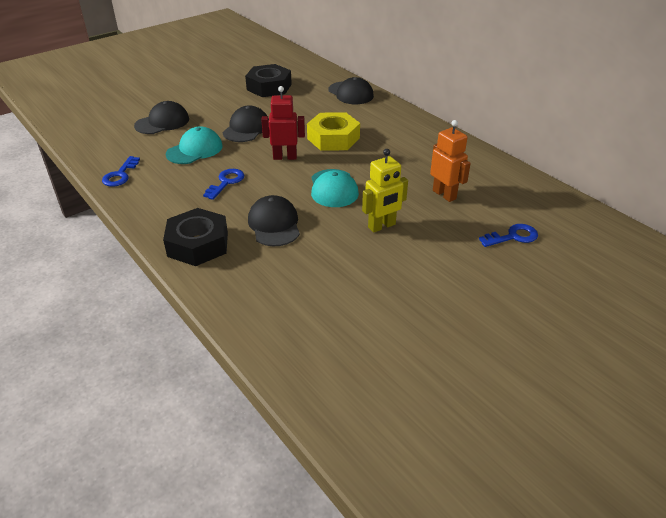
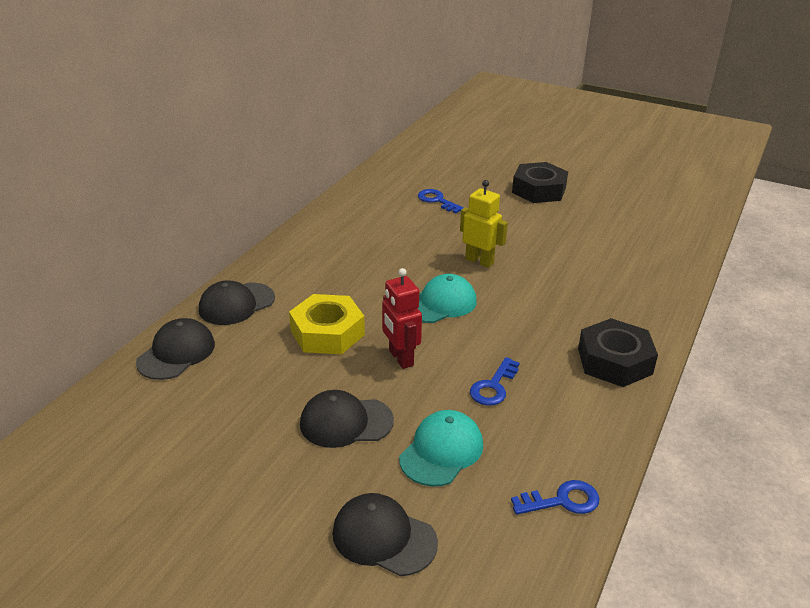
camera: 115 degrees left, 5 degrees down
turquoise cap [166,126,223,164] -> turquoise cap turned 105 degrees clockwise [399,410,483,487]
blue key [203,169,244,200] -> blue key turned 60 degrees counterclockwise [470,357,520,406]
black nut [245,64,292,97] -> black nut moved to [512,162,568,203]
black cap [248,195,300,247] -> black cap moved to [199,280,275,325]
orange robot [430,120,471,202] -> none

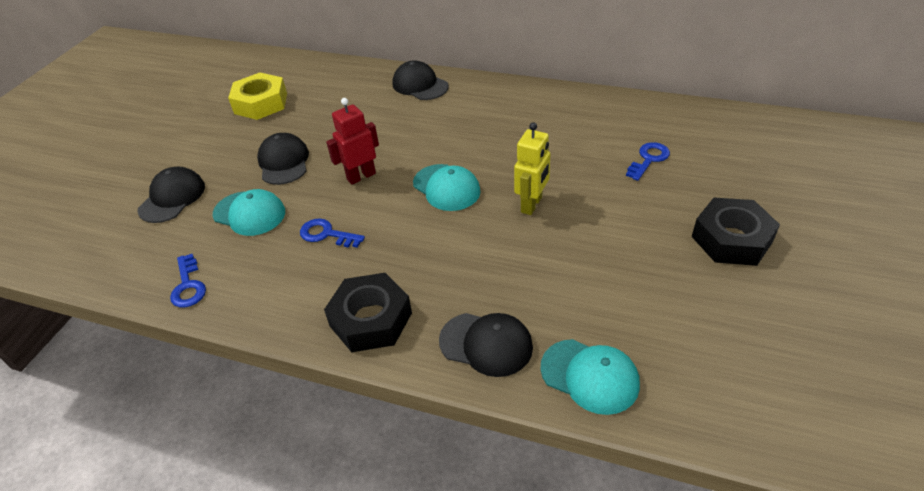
camera: 85 degrees right, 10 degrees up
black cap [136,318,215,380] -> black cap moved to [439,313,533,377]
yellow nut [289,294,365,355] -> yellow nut moved to [228,73,287,120]
none -> turquoise cap [541,339,640,415]

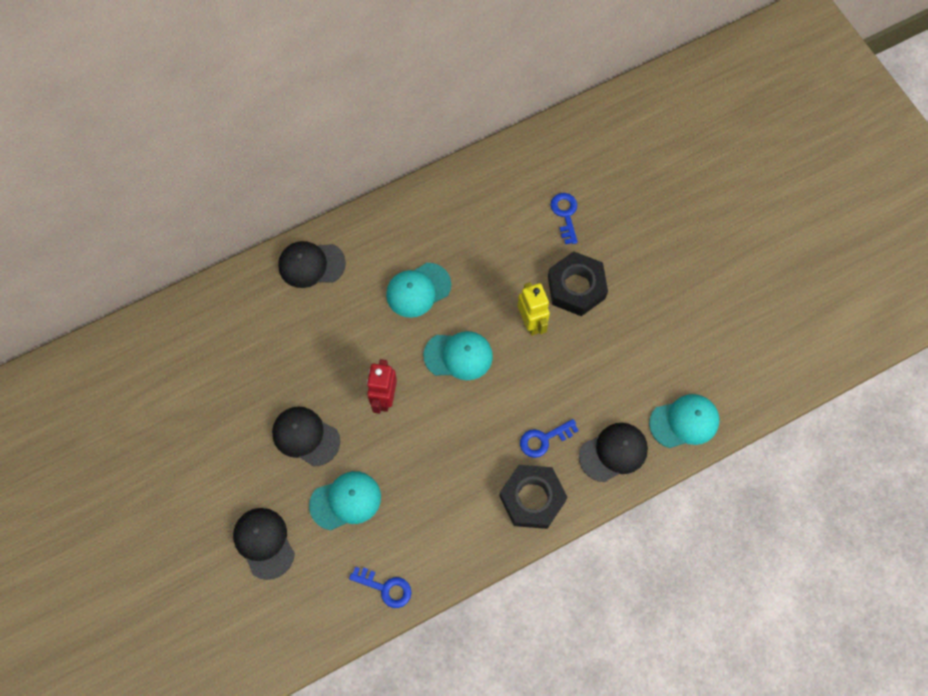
camera: 50 degrees left, 25 degrees up
yellow nut [228,73,287,120] -> none
blue key [300,218,365,248] -> blue key moved to [520,419,579,458]
black nut [692,198,780,266] -> black nut moved to [548,251,608,316]
none -> turquoise cap [386,263,451,318]

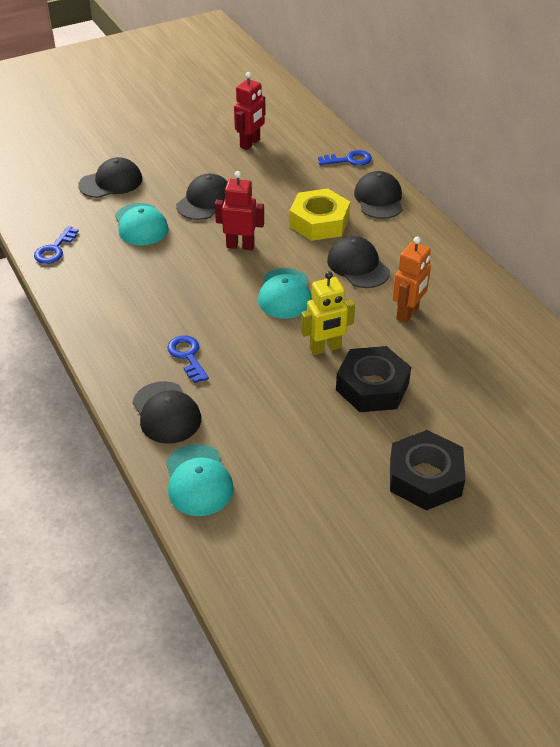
camera: 90 degrees right, 25 degrees down
turquoise cap [386,263,451,318] -> black cap [327,236,390,288]
black nut [499,465,568,529] -> black nut moved to [390,430,465,510]
blue key [550,193,578,244] -> blue key moved to [318,150,372,166]
none -> red robot [234,72,266,150]
none -> yellow nut [289,189,350,241]
none -> orange robot [393,237,431,323]

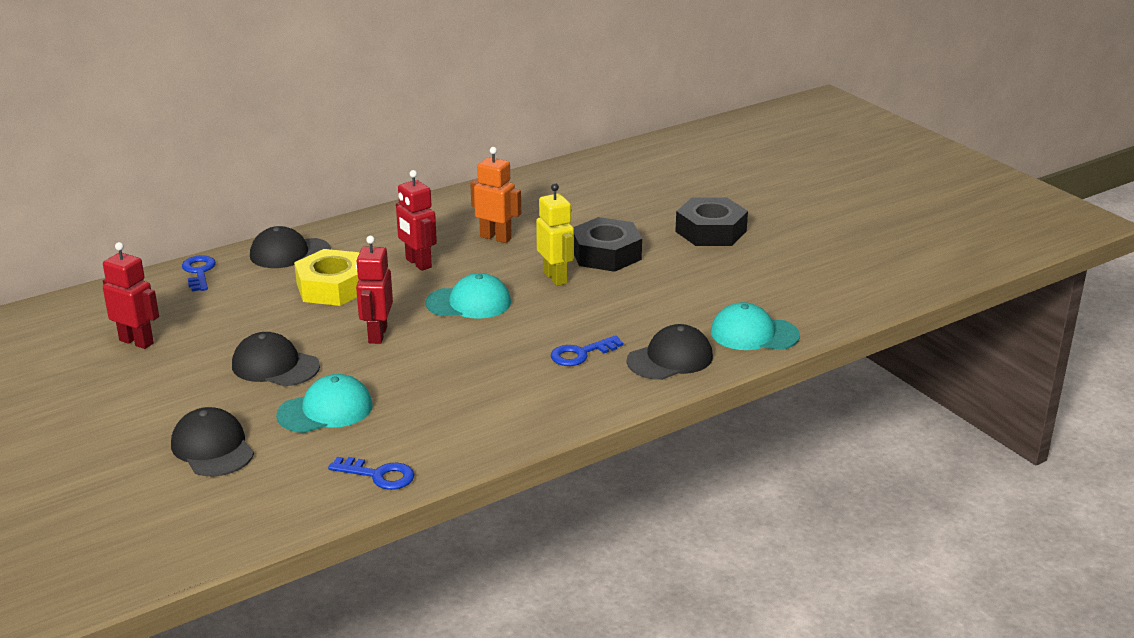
camera: 95 degrees left, 15 degrees down
turquoise cap [166,444,234,516] -> turquoise cap turned 150 degrees counterclockwise [711,302,800,350]
black cap [327,236,390,288] -> red robot [396,170,437,271]

